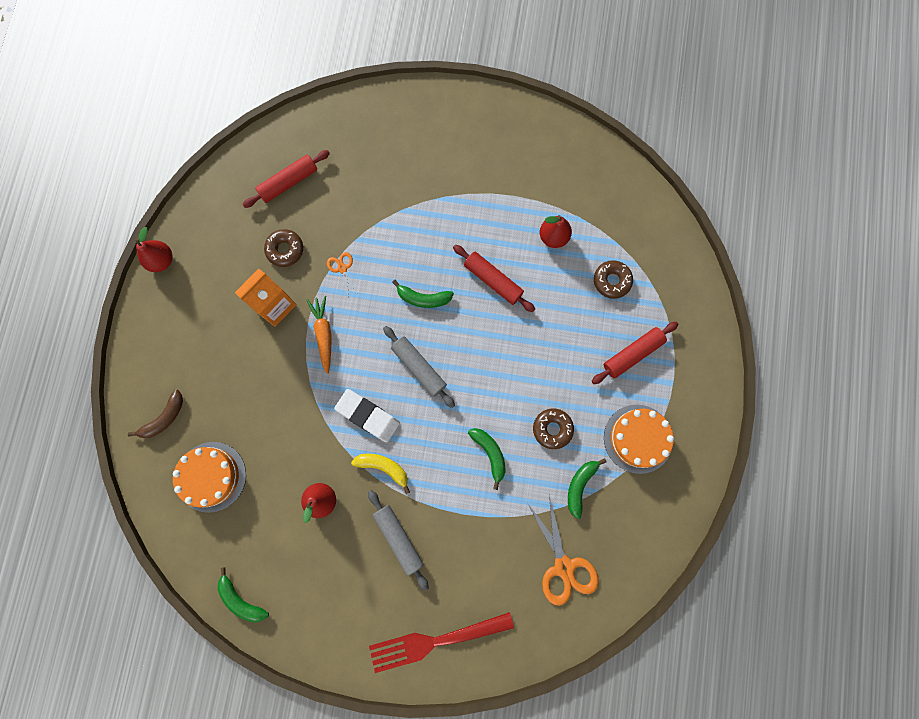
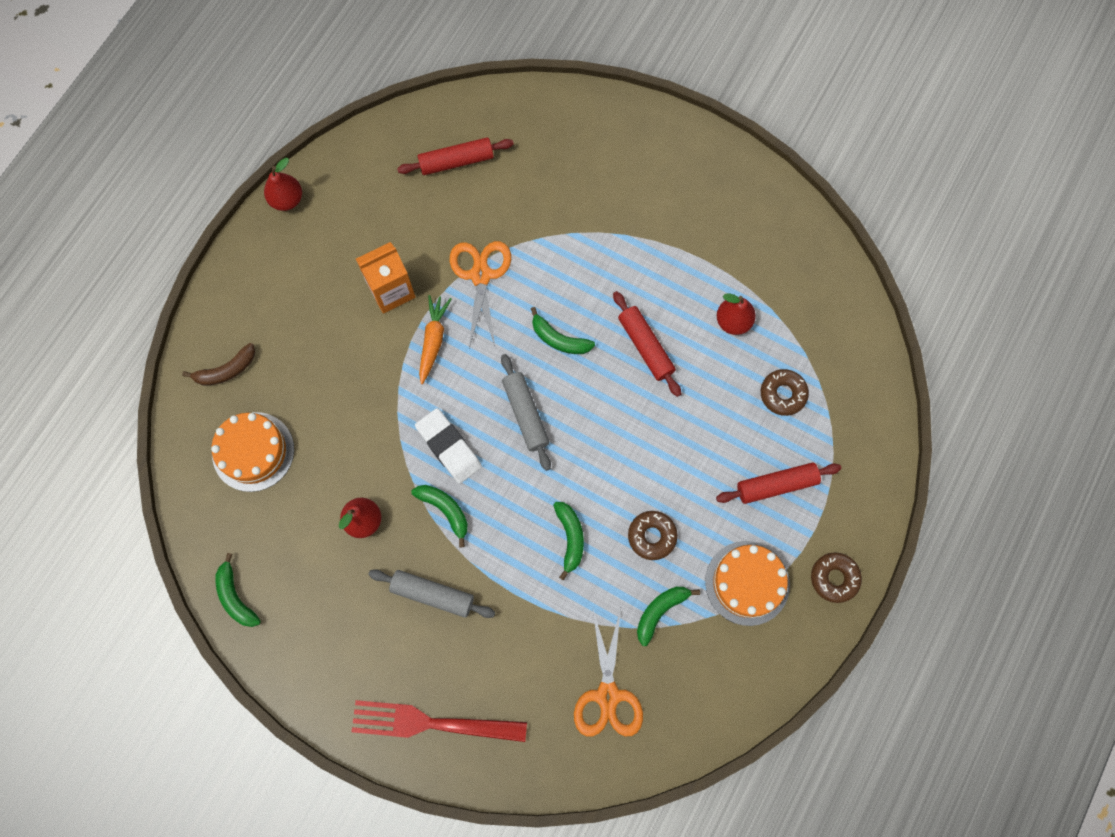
camera: 20 degrees right, 5 degrees down
brown donut [264,229,303,267] -> brown donut moved to [811,552,862,603]
orange scissors [327,252,358,299] -> orange scissors [450,241,511,348], size x1.97
yellow banana [351,454,410,494] -> green banana [411,485,468,547]
grey rolling pin [368,490,429,591] -> grey rolling pin turned 60 degrees counterclockwise [368,569,495,618]

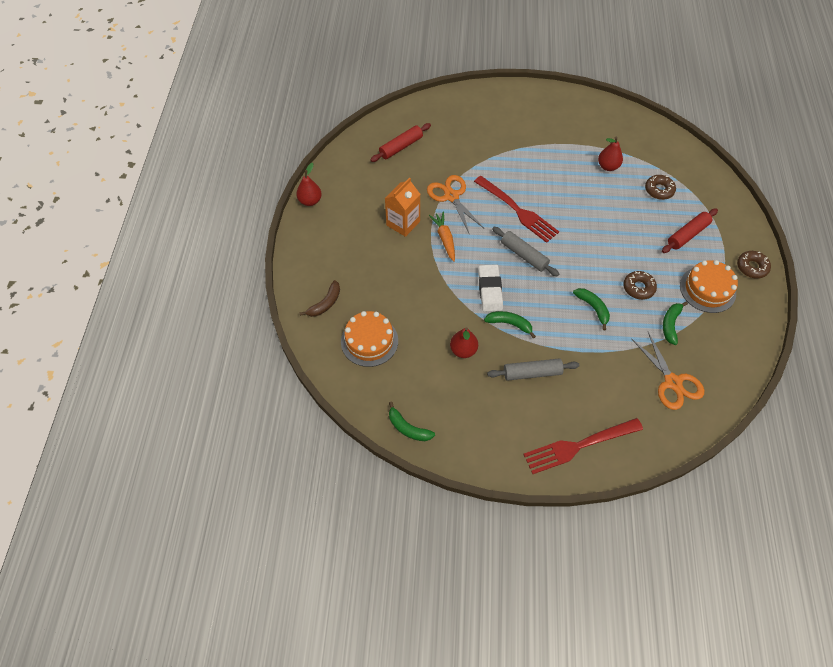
camera: 25 degrees left, 15 degrees down
white eraser [415,408,482,484] -> white eraser turned 60 degrees clockwise [478,264,503,312]
green banana [531,307,595,354] -> red fork [474,176,559,243]
red rolling pin [613,291,681,397] -> none

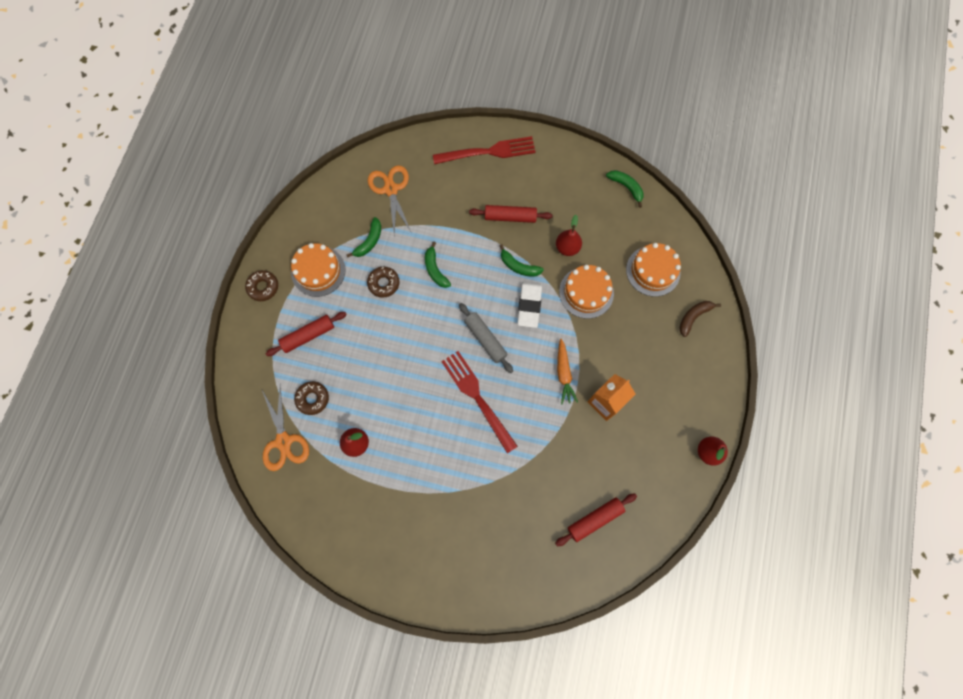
camera: 170 degrees left, 15 degrees up
orange scissors [427,175,485,233] -> orange scissors moved to [262,387,309,471]
grey rolling pin [487,358,579,381] -> red rolling pin [469,205,552,223]
none -> orange cake [559,265,614,319]

